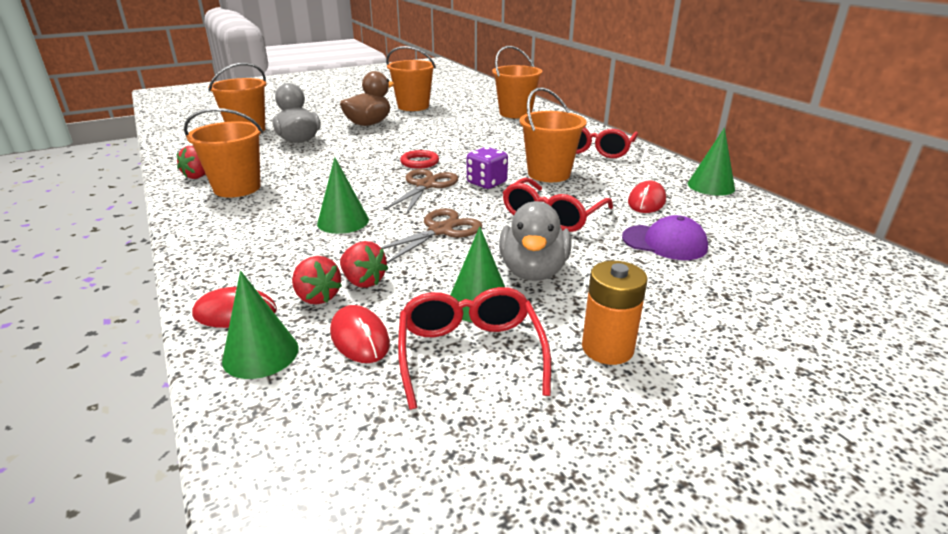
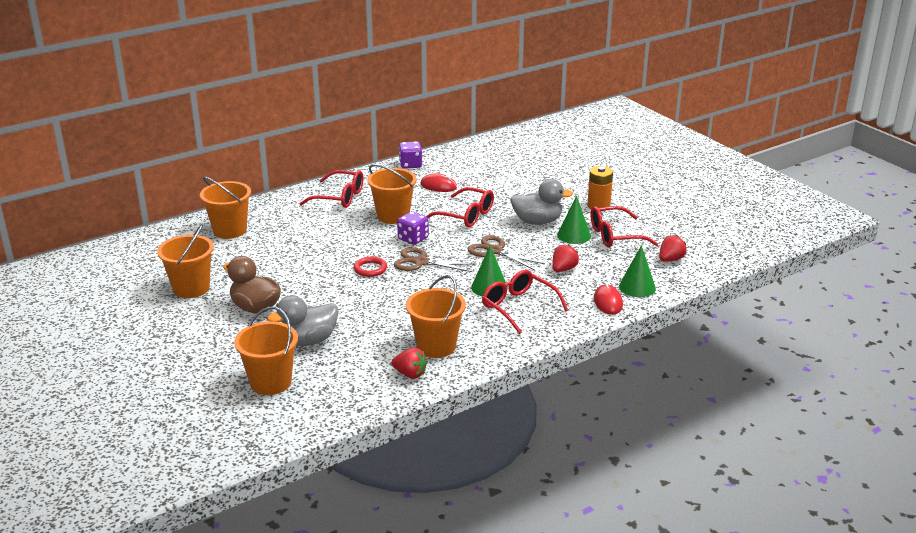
camera: 95 degrees left, 0 degrees up
red strawberry [292,256,342,305] -> red strawberry moved to [659,235,687,262]
red mouse [330,305,390,363] -> none
purple cap [622,215,708,260] -> none
green cone [688,127,735,196] -> purple dice [399,141,422,169]
none -> red glasses [482,270,568,334]

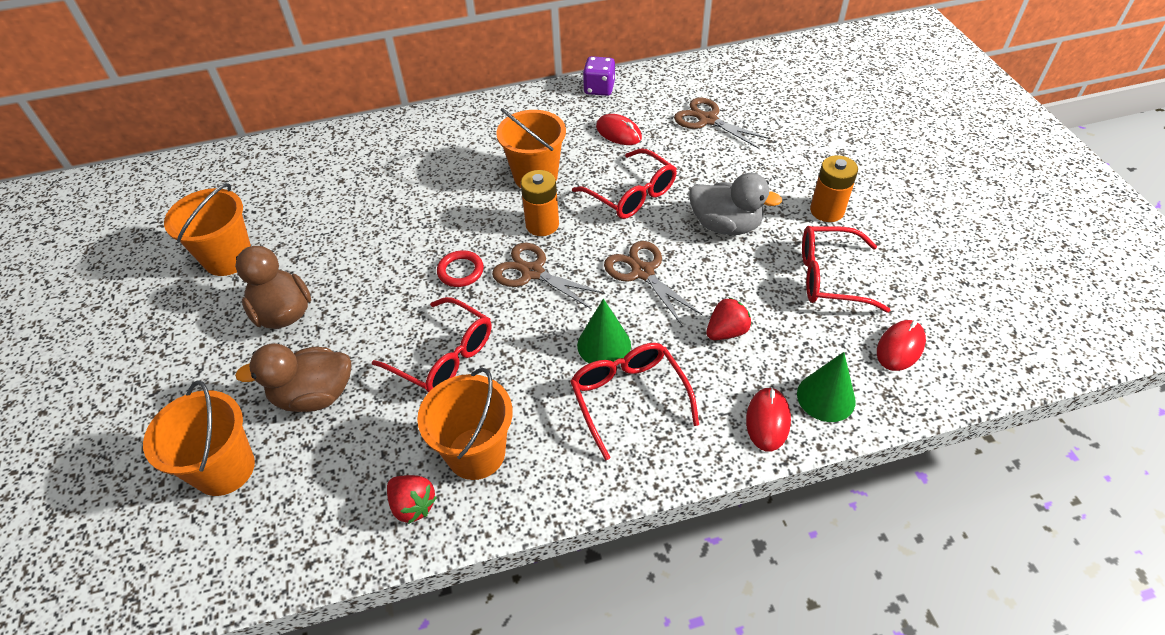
camera: 20 degrees right, 20 degrees up
orange bucket [200,176,251,239] -> none
grey duck [267,295,339,346] -> brown duck [235,343,351,412]
red glasses [299,170,364,208] -> red glasses moved to [372,297,491,393]
purple dice [397,211,429,245] -> orange battery [520,170,559,236]
green cone [557,195,591,244] -> none
red strawberry [659,235,687,262] -> red mouse [877,320,926,371]
none -> brown scissors [674,98,770,149]

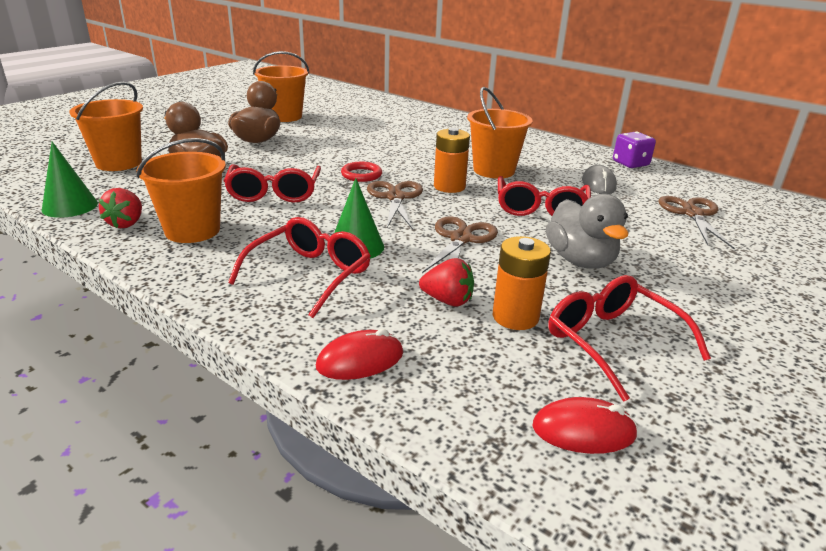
camera: 50 degrees right, 20 degrees down
red mouse [596,114,642,145] -> grey mouse [582,165,617,194]
green cone [797,352,856,422] -> green cone moved to [42,142,98,218]
orange battery [810,155,858,222] -> orange battery moved to [493,236,551,330]

